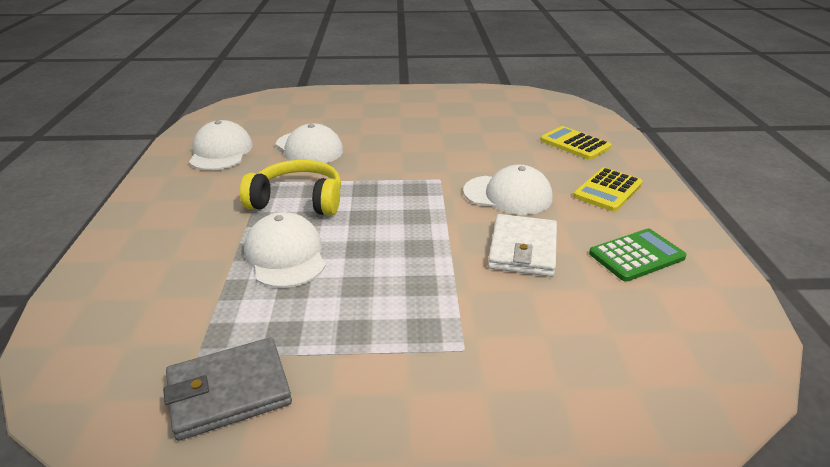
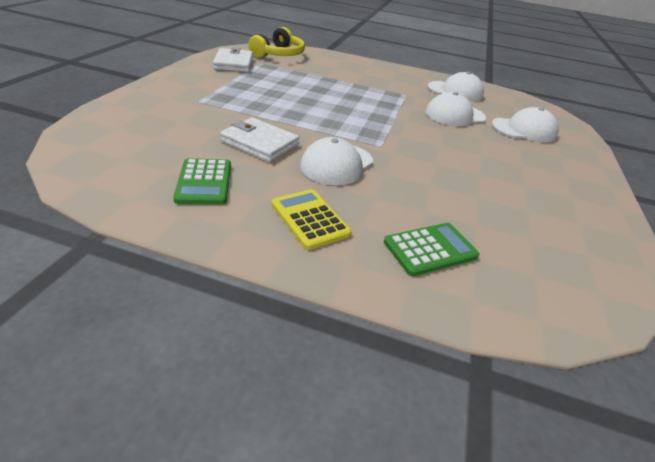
camera: 105 degrees right, 5 degrees up
grey wallet [163,337,292,441] -> white wallet [213,47,253,72]
yellow headphones [240,160,341,216] -> yellow headphones moved to [248,27,305,58]
white cap [244,212,326,288] -> white cap moved to [492,107,558,142]
yellow calculator [540,126,611,160] -> green calculator [384,223,479,276]

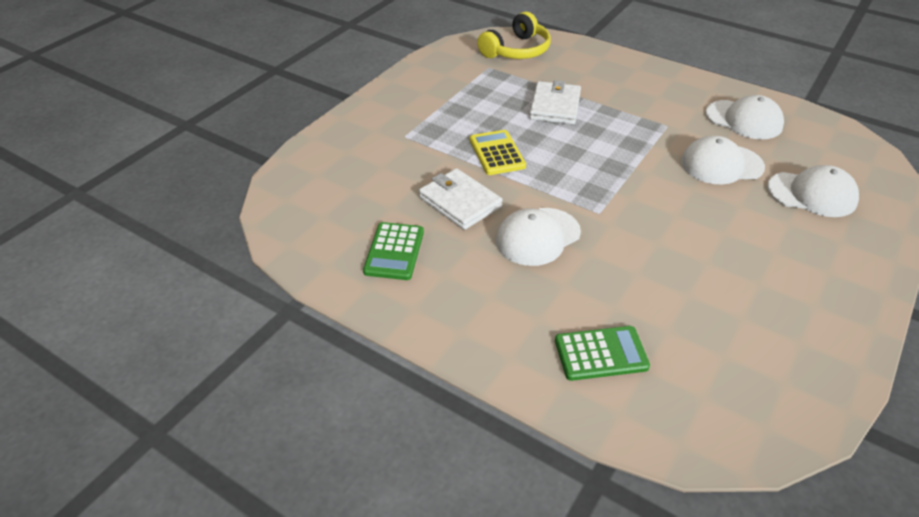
camera: 20 degrees right, 5 degrees up
white wallet [213,47,253,72] -> white wallet moved to [529,80,581,124]
yellow calculator [271,189,352,250] -> yellow calculator moved to [470,130,526,175]

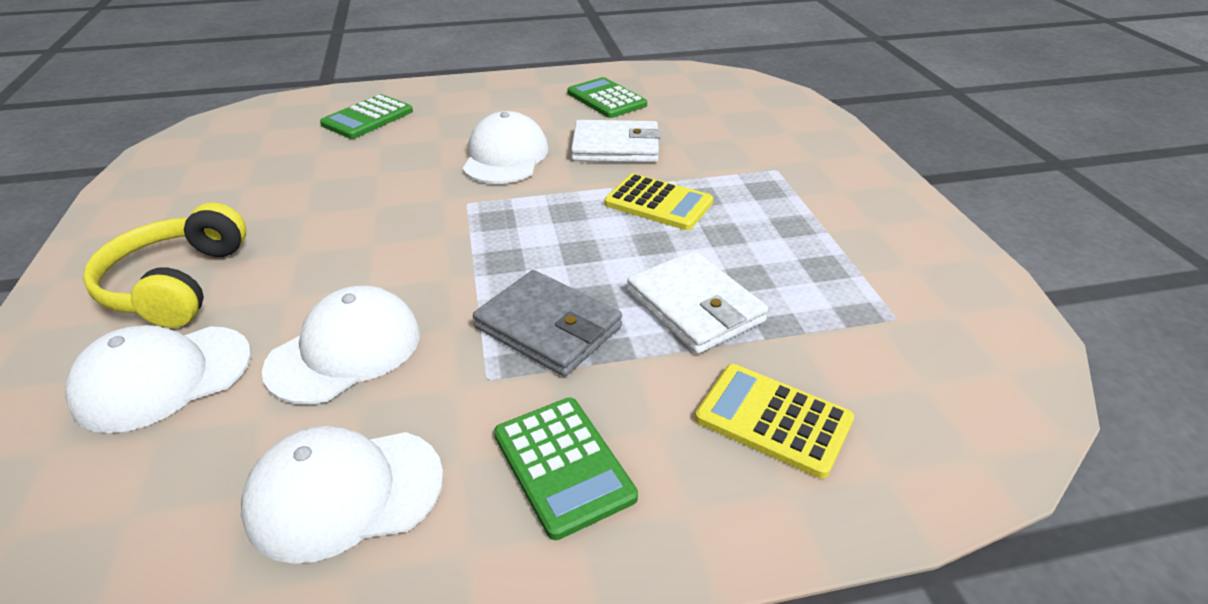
camera: 135 degrees right, 5 degrees down
yellow headphones [477,12,551,59] -> yellow headphones moved to [83,203,246,328]
none -> grey wallet [473,270,622,377]
none -> green calculator [494,398,638,540]
none -> yellow calculator [695,364,854,478]

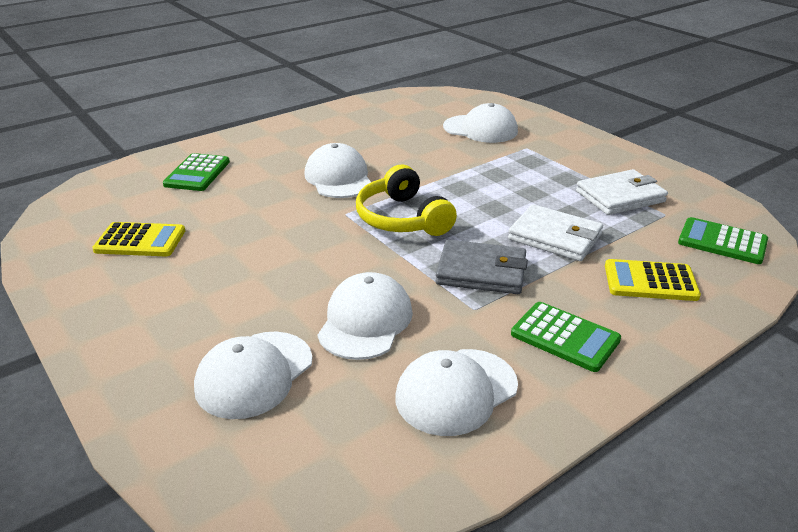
camera: 25 degrees left, 5 degrees down
yellow headphones [83,203,246,328] -> yellow headphones moved to [356,165,457,236]
green calculator [567,77,647,118] -> green calculator moved to [678,217,768,264]
white wallet [571,120,661,163] -> white wallet moved to [576,169,668,215]
yellow calculator [604,174,713,230] -> yellow calculator moved to [92,222,185,256]
none -> white cap [443,103,518,143]

